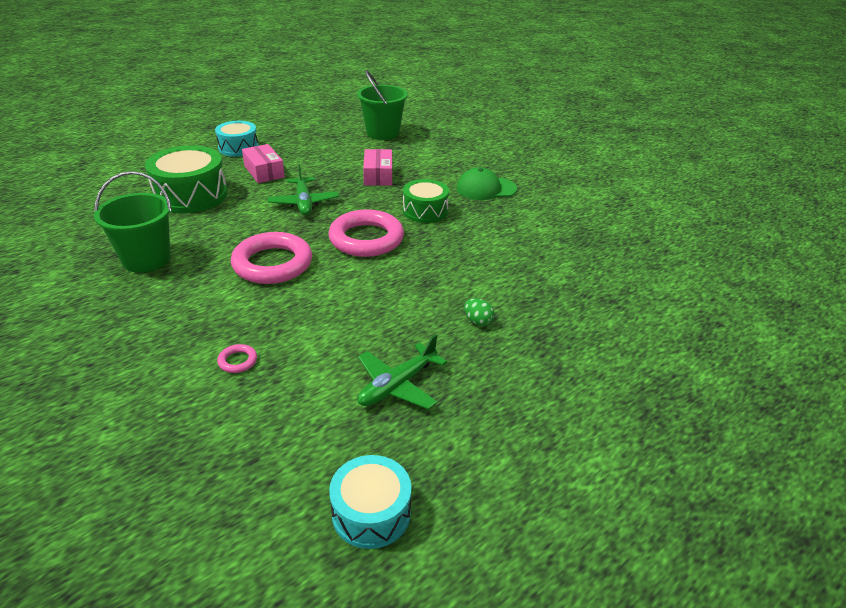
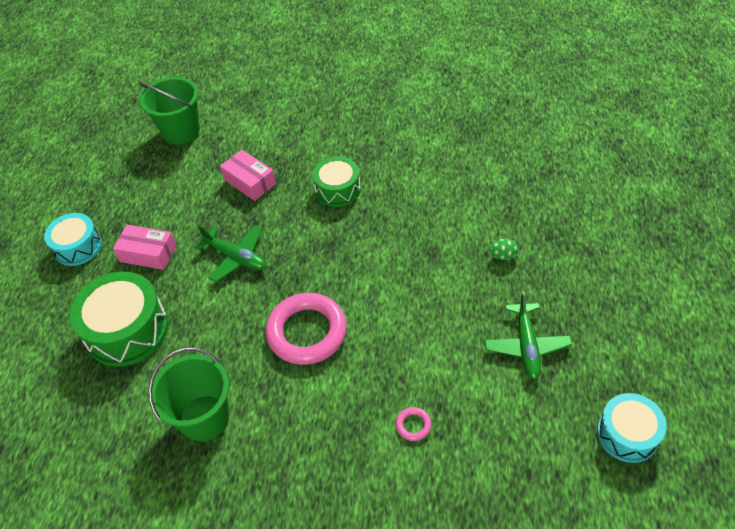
camera: 40 degrees left, 15 degrees up
pink ring [328,209,404,257] -> none
green cap [457,167,517,200] -> none

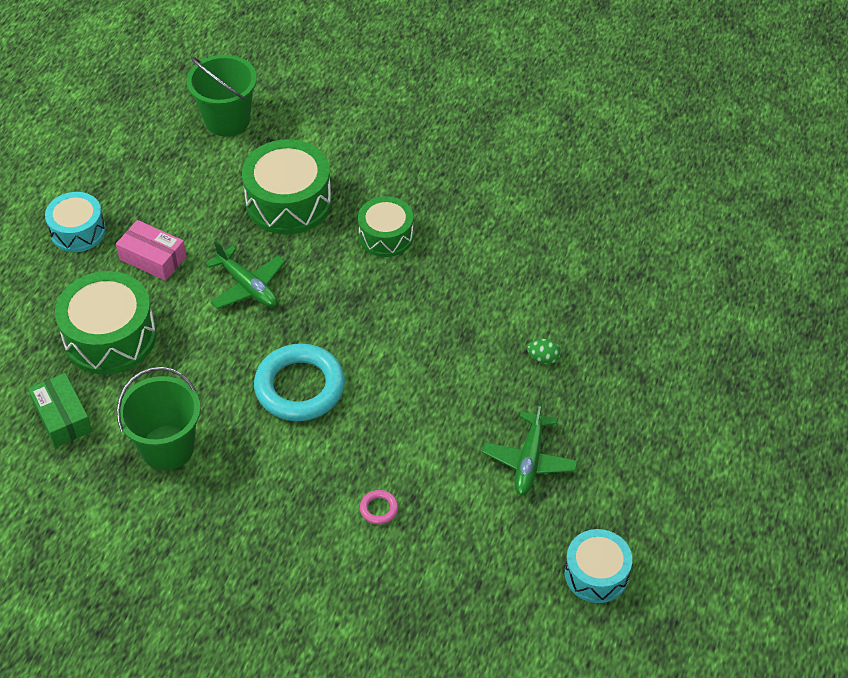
camera: 10 degrees right, 0 degrees up
pink box [220,150,276,201] -> green drum [242,139,332,235]
pink ring [265,293,347,365] -> turquoise ring [254,344,345,421]
none -> green box [28,373,92,448]

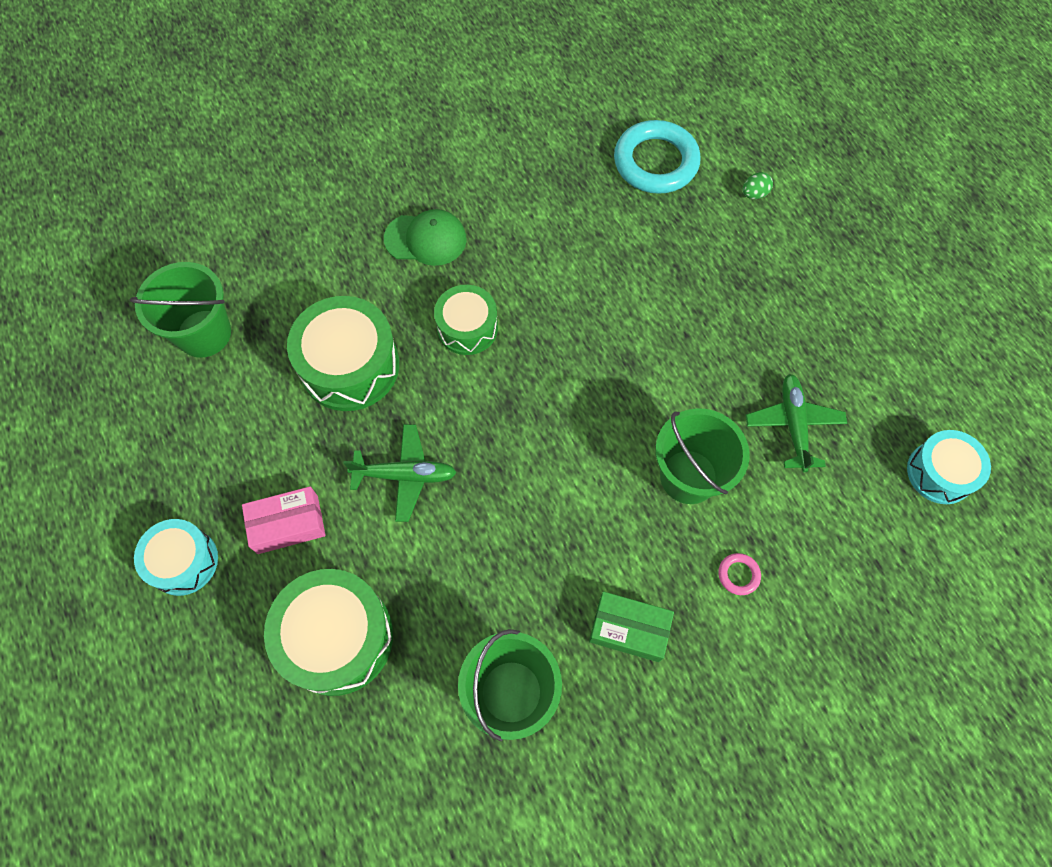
camera: 45 degrees left, 15 degrees up
green box [28,373,92,448] -> green box moved to [589,591,674,662]
turquoise ring [254,344,345,421] -> turquoise ring moved to [614,120,701,194]
green plane [482,401,578,495] -> green plane turned 150 degrees counterclockwise [746,374,847,472]
green egg [527,339,561,364] -> green egg moved to [742,172,773,199]
none -> green cap [384,209,467,266]
none -> green bucket [655,408,750,504]

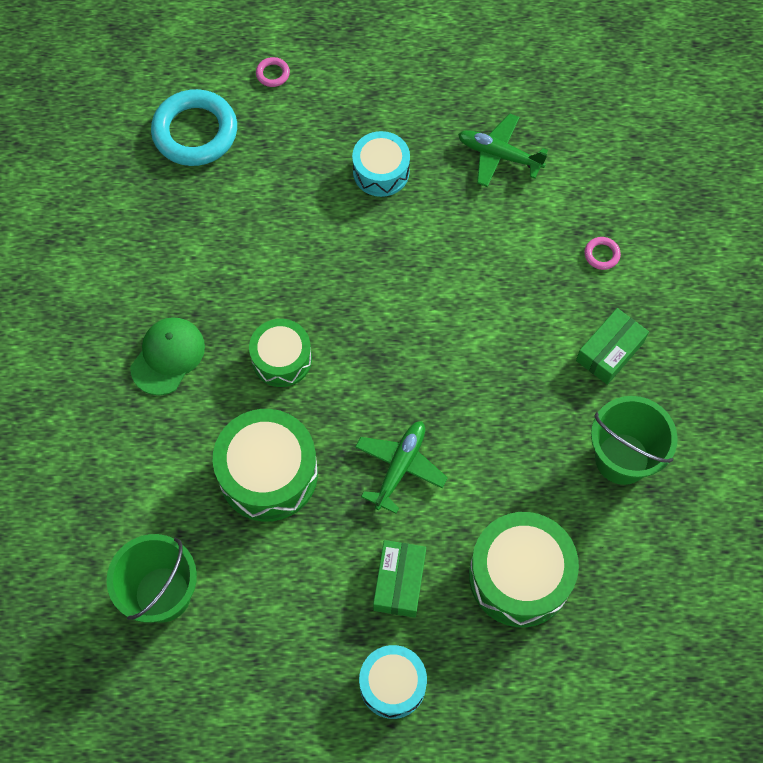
camera: 65 degrees left, 0 degrees up
pink box [242,486,326,554] -> green box [373,540,426,618]
green bucket [655,408,750,504] -> none
green egg [742,172,773,199] -> pink ring [256,57,290,87]
turquoise drum [907,430,991,504] -> turquoise drum moved to [352,131,410,197]

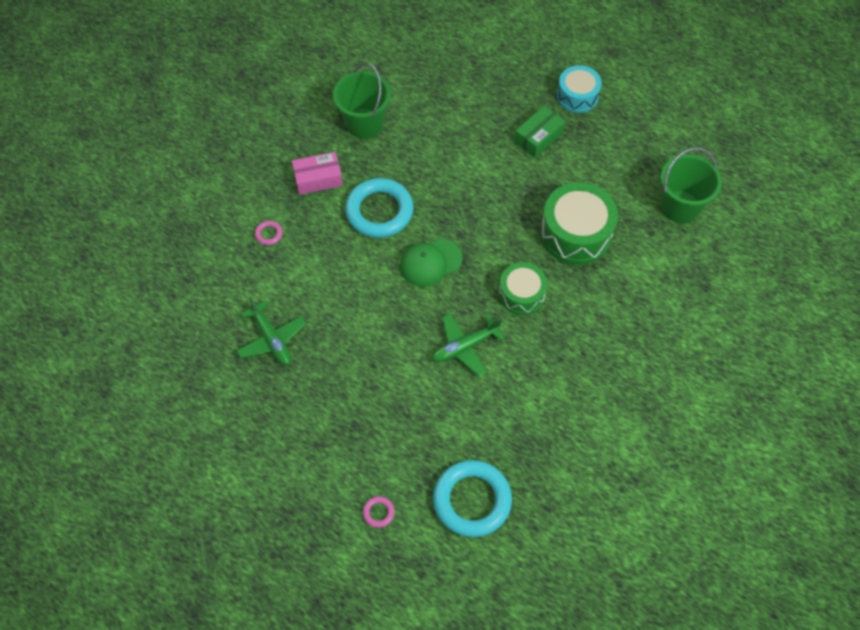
camera: 145 degrees left, 5 degrees down
green cap [130,317,205,395] -> green cap moved to [400,238,463,287]
turquoise drum [352,131,410,197] -> none
green plane [355,421,448,514] -> green plane moved to [432,313,505,376]
green drum [469,512,579,627] -> none
green box [576,308,649,385] -> pink box [292,152,343,195]
none -> turquoise ring [345,178,414,238]

